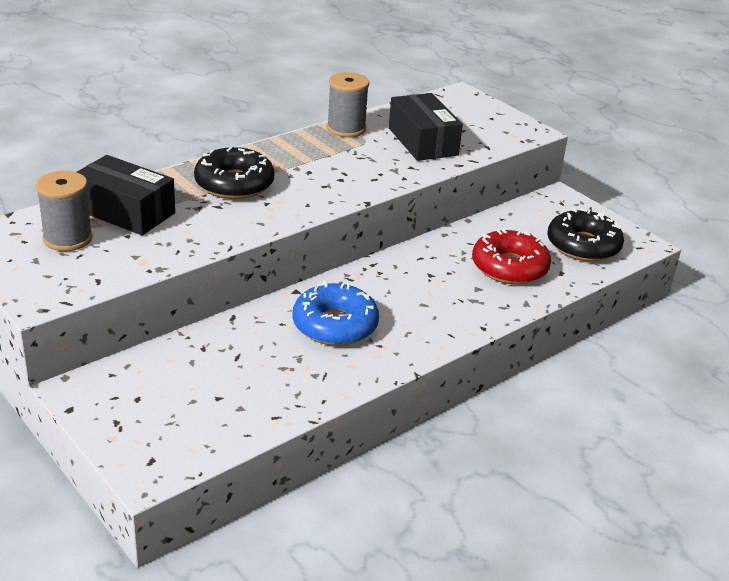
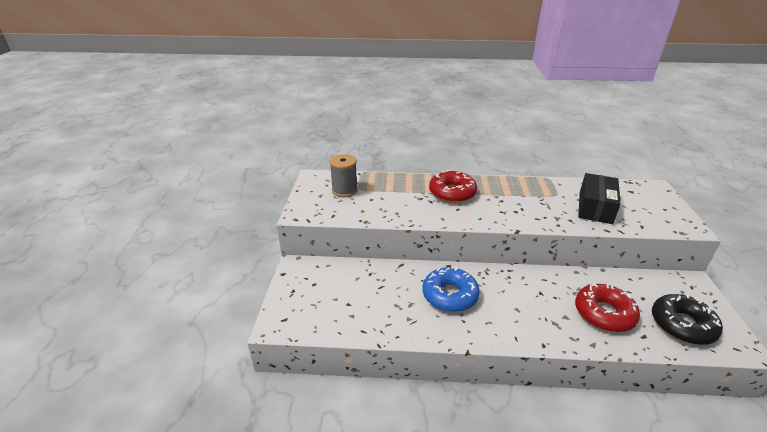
camera: 45 degrees right, 0 degrees up
black box [77,155,175,235] -> none
black donut [194,147,274,199] -> red donut [429,170,477,203]
grey spool [327,72,369,137] -> none

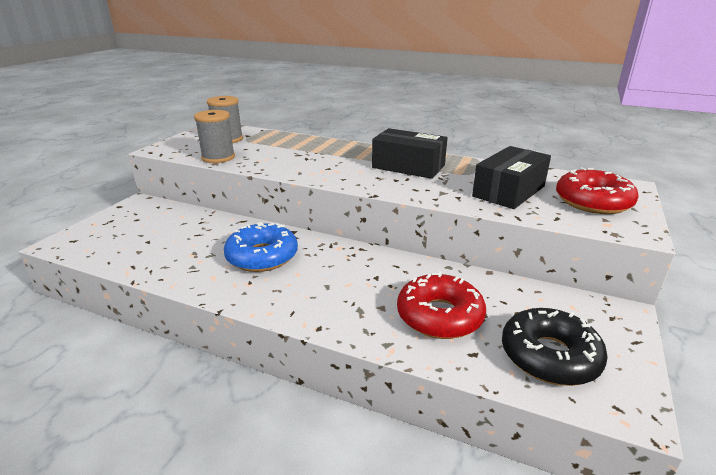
camera: 20 degrees right, 5 degrees down
red donut [429,170,477,203] -> red donut moved to [556,167,639,214]
none -> grey spool [194,110,235,163]
none -> black box [372,128,448,179]

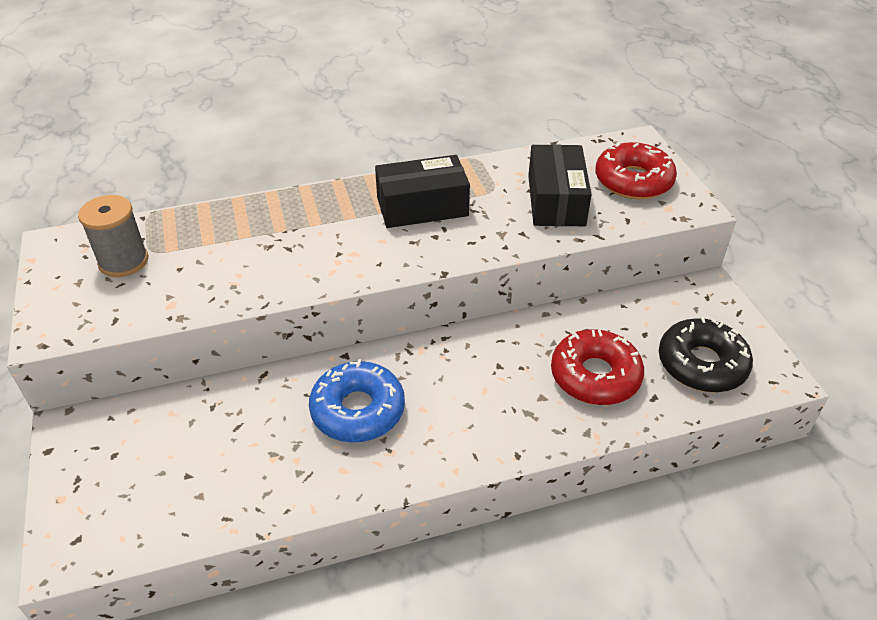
camera: 40 degrees left, 15 degrees up
grey spool [194,110,235,163] -> none

